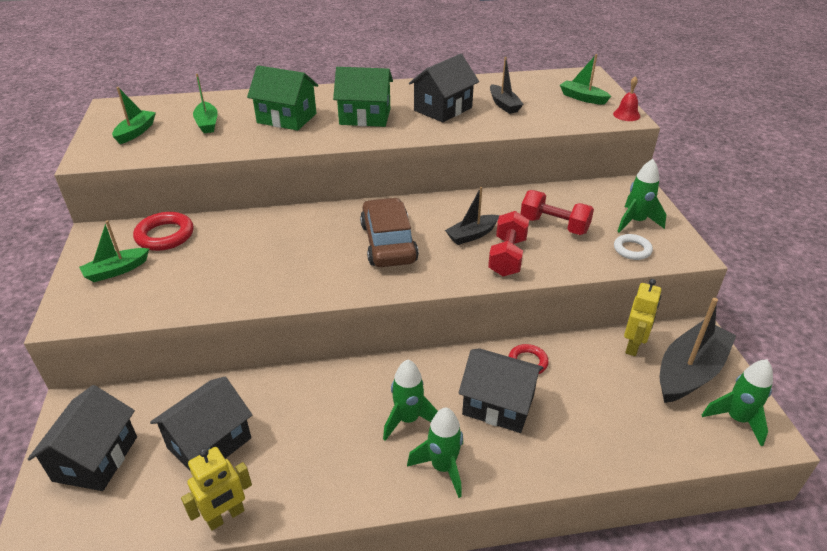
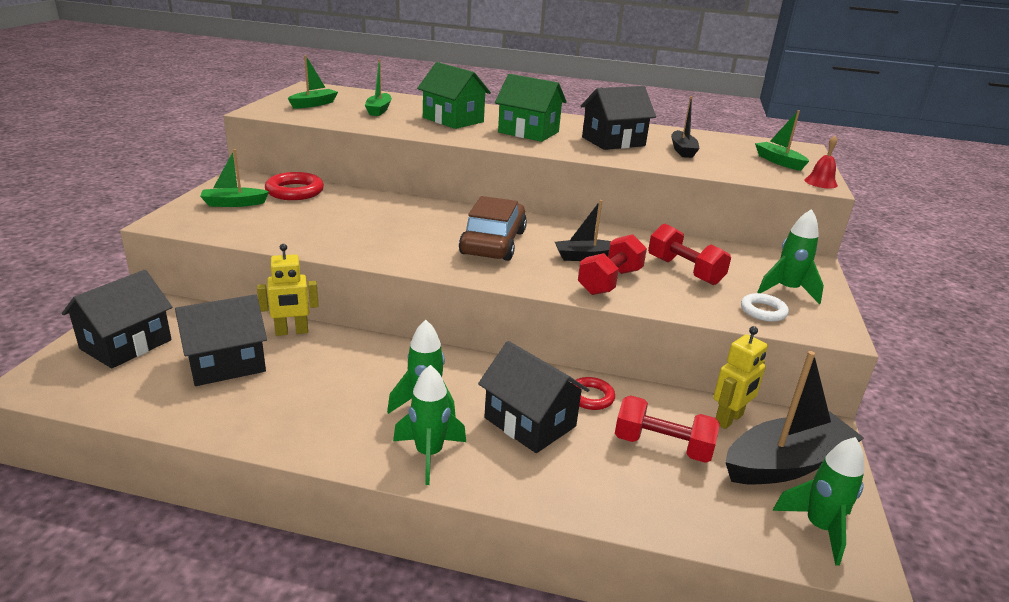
camera: 20 degrees right, 10 degrees down
yellow robot [181,447,252,530] -> yellow robot moved to [257,244,319,336]
none -> red dumbbell [615,395,720,463]

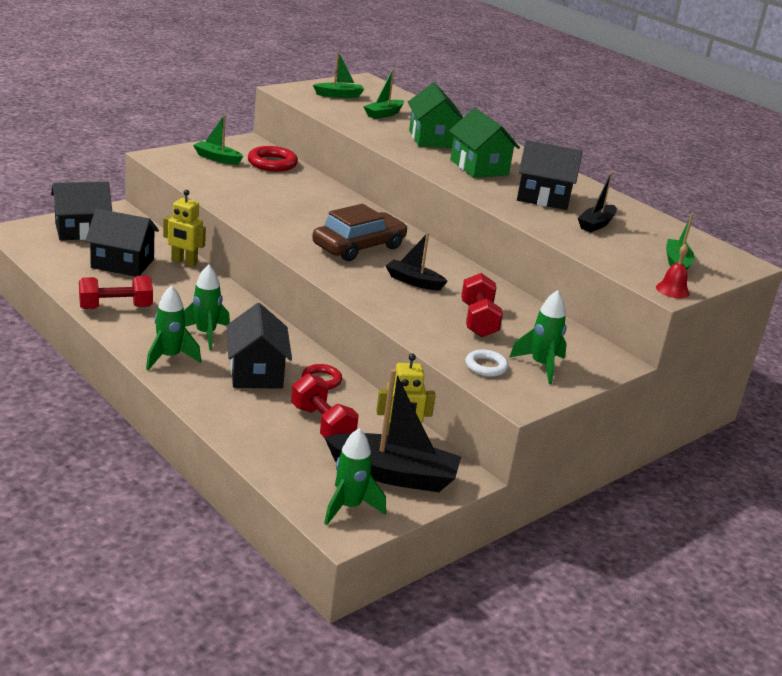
camera: 35 degrees right, 0 degrees up
red dumbbell [578,234,647,295] -> red dumbbell moved to [79,276,153,309]

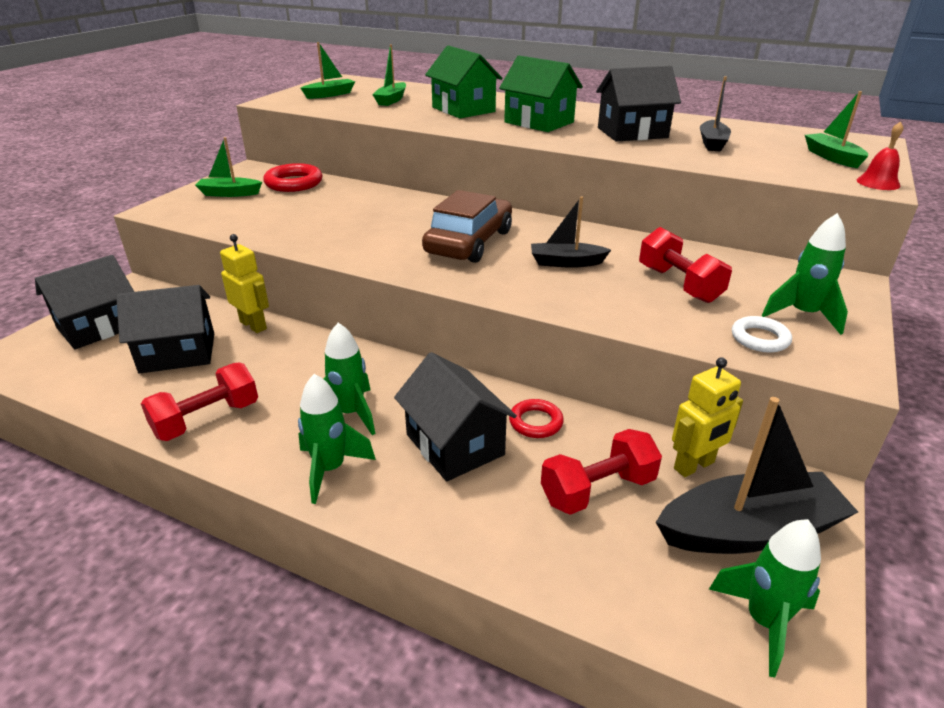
camera: 20 degrees left, 5 degrees up
yellow robot [163,190,206,267] -> yellow robot turned 135 degrees counterclockwise [220,234,269,333]
red dumbbell [291,373,359,437] -> red dumbbell turned 60 degrees counterclockwise [541,429,662,515]

